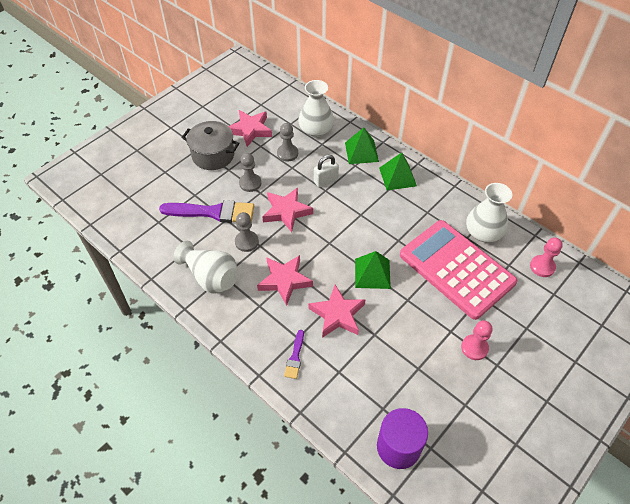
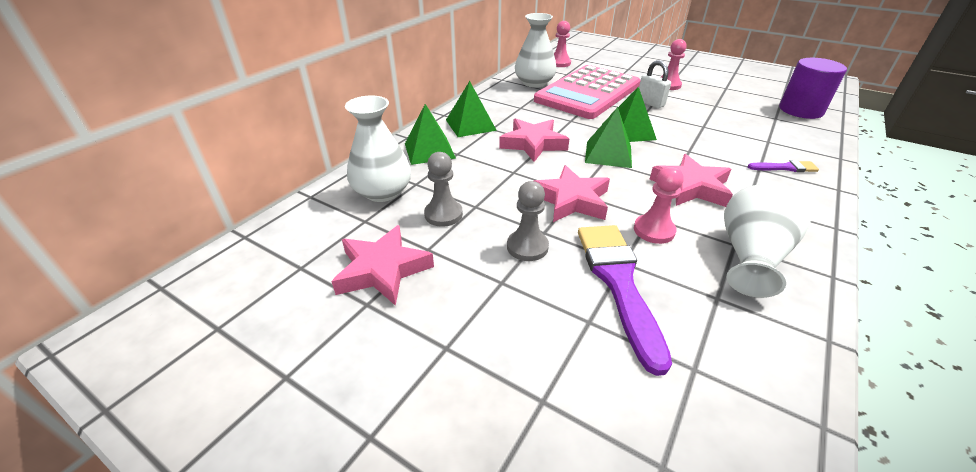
camera: 100 degrees left, 15 degrees down
grey pot [182,121,240,170] -> none
grey pawn [235,212,259,252] -> pink pawn [634,166,684,244]
pink star [309,285,366,338] -> pink star moved to [499,118,569,162]
white padlock [314,155,339,187] -> white padlock moved to [639,60,671,108]
none -> green pyramid [585,107,632,168]

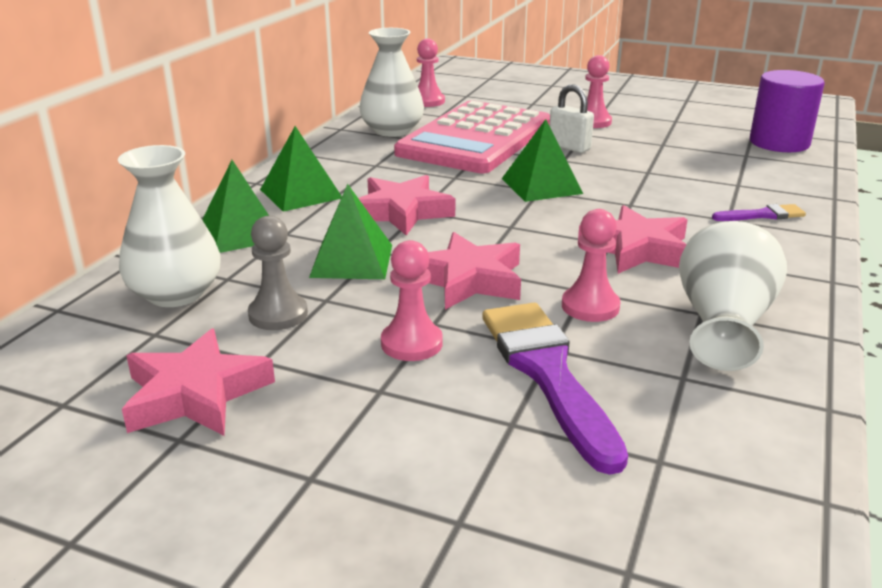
camera: 10 degrees left, 10 degrees down
grey pawn [507,181,549,261] -> pink pawn [381,240,443,361]
green pyramid [585,107,632,168] -> green pyramid moved to [309,184,392,279]

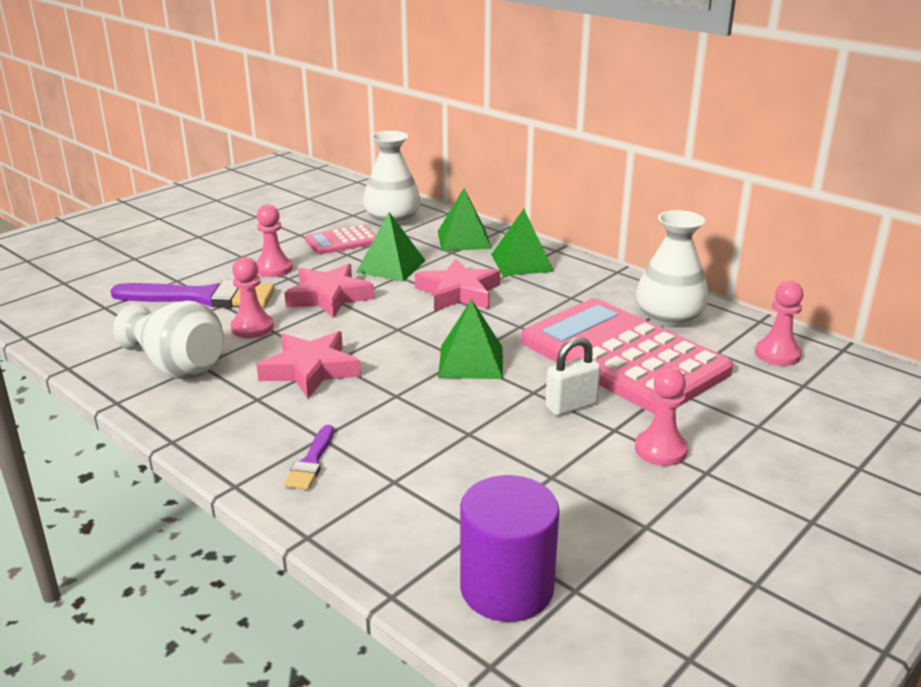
camera: 110 degrees right, 0 degrees up
pink star [122,329,275,436] -> none
grey pawn [248,216,308,330] -> pink calculator [305,225,376,255]

